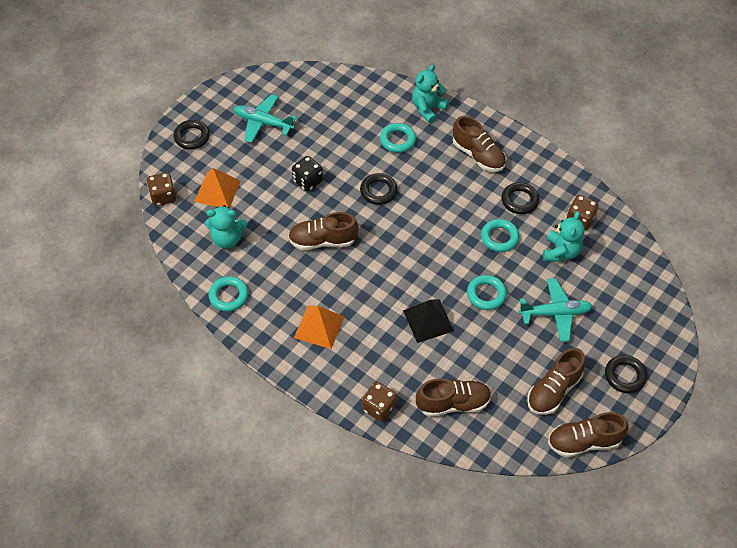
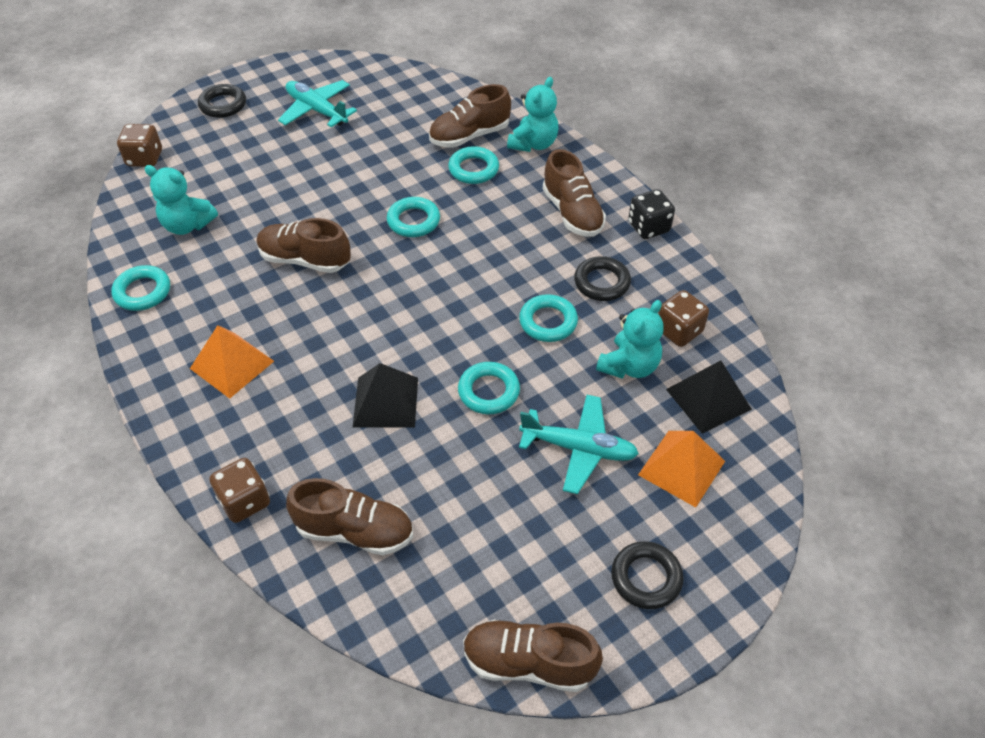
camera: 20 degrees right, 5 degrees down
orange pyramid [194,168,241,207] -> orange pyramid moved to [638,431,725,507]
black dice [292,156,323,192] -> black dice moved to [628,189,675,239]
black ring [360,173,398,205] -> turquoise ring [387,197,440,237]
turquoise teddy bear [412,64,449,123] -> turquoise teddy bear turned 150 degrees clockwise [507,77,558,152]
brown shoe [527,348,585,415] -> brown shoe moved to [429,84,511,148]
none -> black pyramid [666,360,752,434]

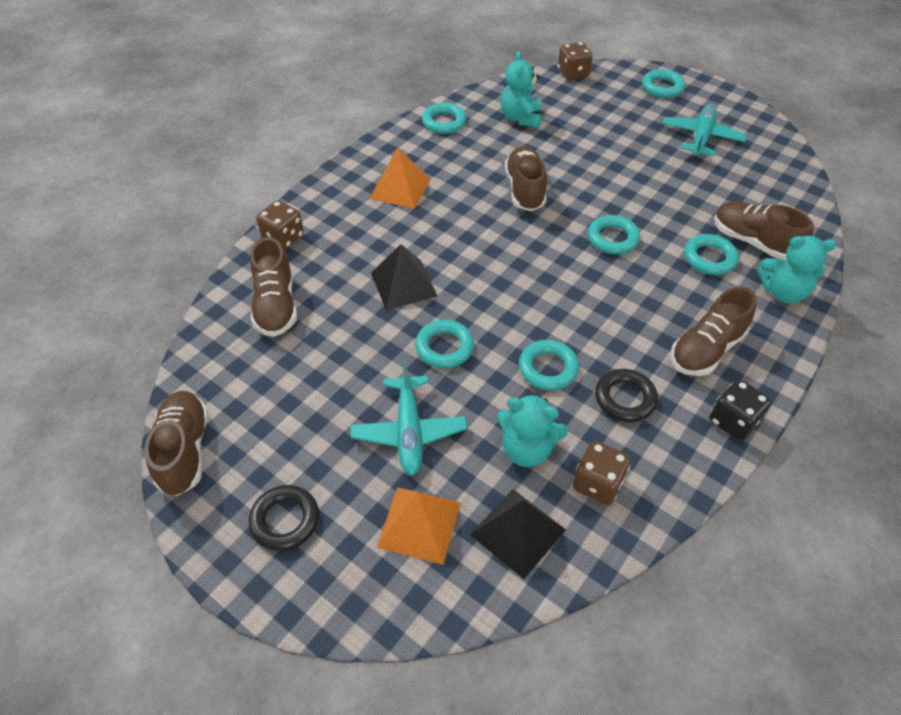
camera: 70 degrees right, 0 degrees up
black ring [198,84,246,118] -> turquoise ring [642,69,685,98]

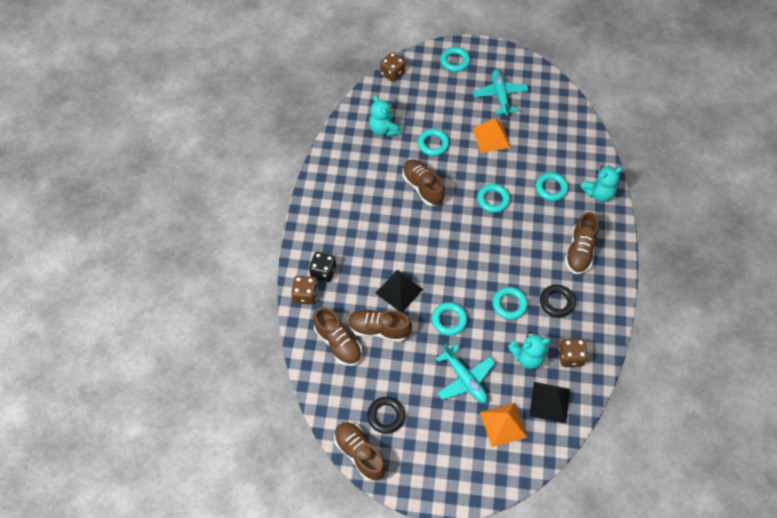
camera: 30 degrees left, 10 degrees up
black ring [249,485,319,551] -> black ring moved to [367,397,405,434]
orange pyramid [369,148,431,209] -> orange pyramid moved to [473,118,511,153]
turquoise ring [422,103,467,134] -> turquoise ring moved to [418,129,449,156]
black dice [709,379,771,441] -> black dice moved to [309,252,336,282]
brown shoe [714,201,814,261] -> brown shoe moved to [348,309,412,342]

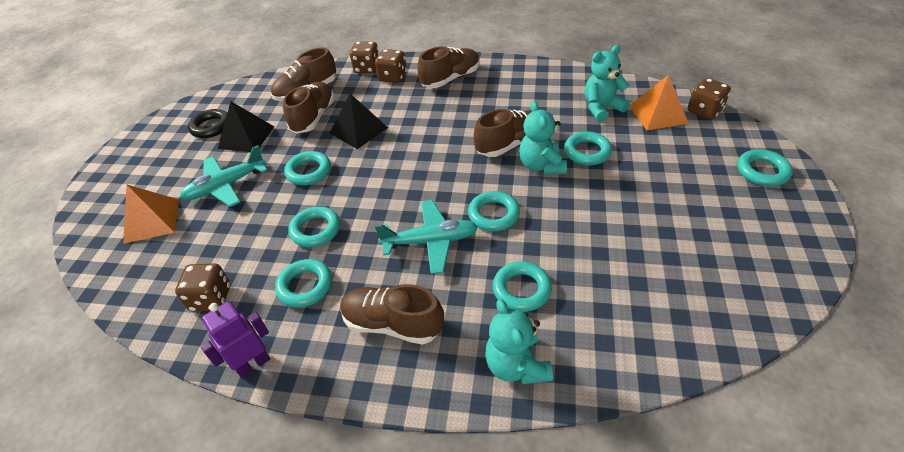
camera: 95 degrees right, 15 degrees down
black dice [309,252,336,282] -> brown dice [375,49,407,83]
brown shoe [334,422,386,481] -> brown shoe moved to [417,46,480,88]
turquoise plane [473,70,529,116] -> turquoise plane moved to [375,200,478,274]
orange pyramid [473,118,511,153] -> orange pyramid moved to [629,75,689,130]
turquoise teddy bear [508,332,551,369] -> turquoise teddy bear moved to [519,101,567,175]
black pyramid [529,382,570,423] -> black pyramid moved to [218,101,274,152]
black ring [540,285,575,317] -> turquoise ring [275,259,332,307]
none -> purple robot [201,301,270,378]

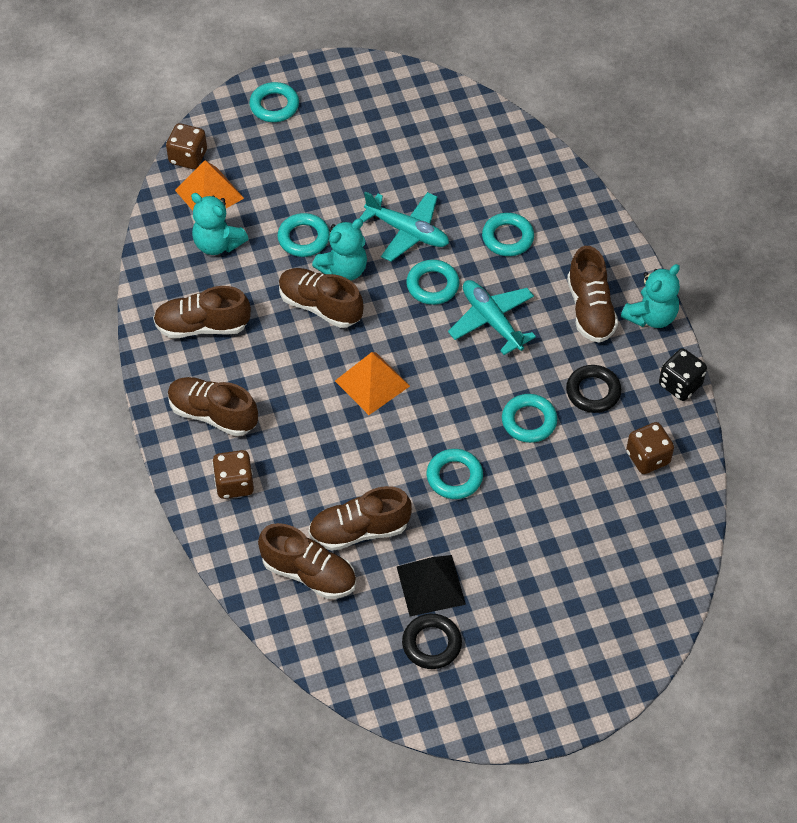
camera: 120 degrees left, 10 degrees up
orange pyramid [123,185,179,244] -> orange pyramid moved to [335,352,410,415]
turquoise plane [180,145,267,207] -> turquoise plane moved to [359,191,449,262]
purple robot [201,301,270,378] -> black dice [659,348,707,401]
turquoise ring [275,259,332,307] -> black ring [566,365,621,413]
black pyramid [330,94,388,149] -> none
brown dice [350,42,379,73] -> none
turquoise teddy bear [485,299,553,384] -> turquoise teddy bear moved to [621,264,680,328]
none -> brown shoe [153,286,251,338]

